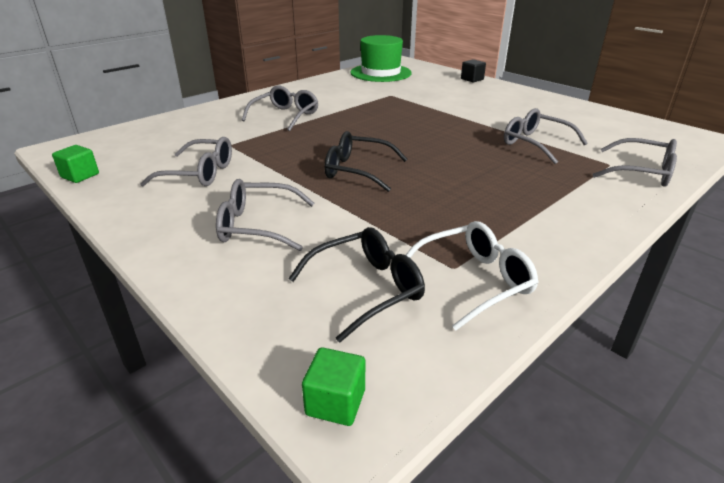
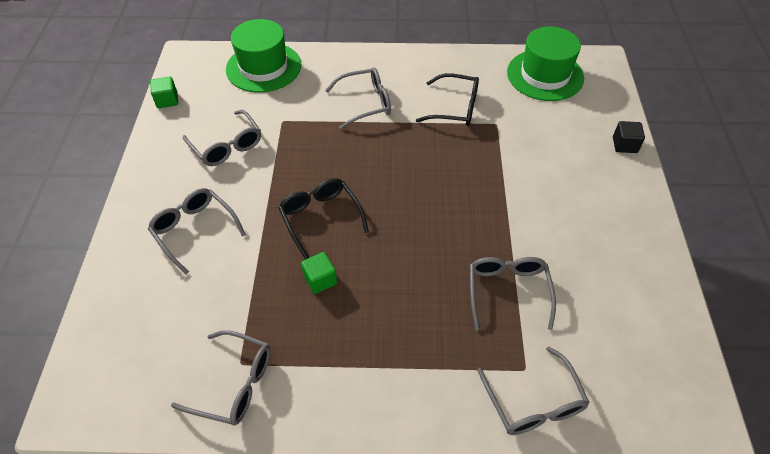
camera: 45 degrees right, 20 degrees up
black glasses [288,227,425,343] -> black glasses moved to [416,73,479,126]
green cube [302,347,365,426] -> green cube moved to [301,252,337,294]
white glasses [406,221,539,331] -> grey glasses [171,330,271,426]
none -> green hat [226,19,301,93]

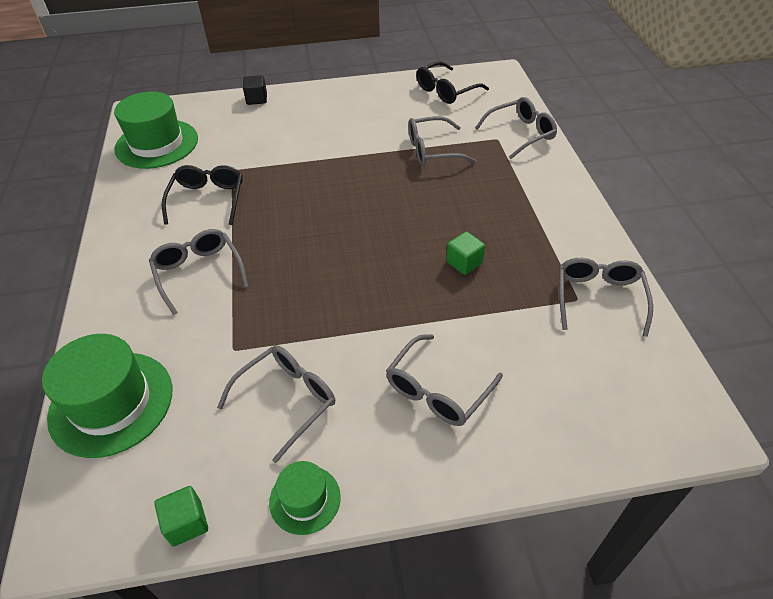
camera: 100 degrees left, 5 degrees down
black glasses [278,178,369,259] -> black glasses moved to [416,61,489,104]
none -> green hat [269,461,341,535]

